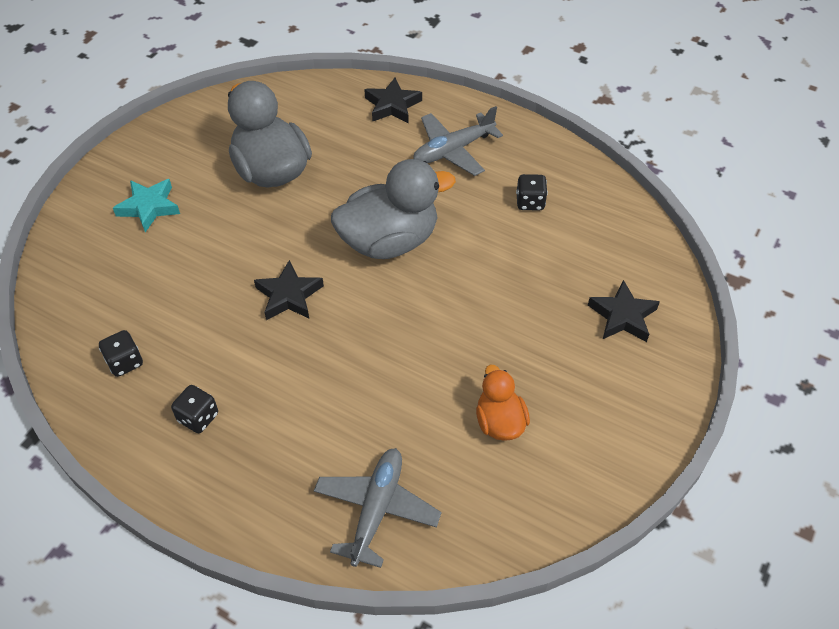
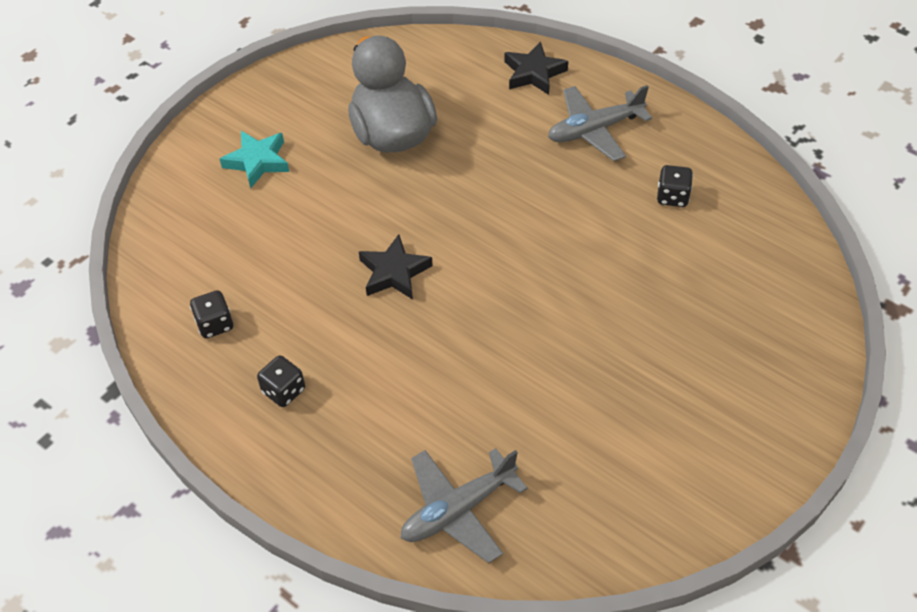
camera: 10 degrees right, 0 degrees up
grey plane [314,448,441,568] -> grey plane turned 150 degrees counterclockwise [401,448,528,563]
grey duck [331,159,456,259] -> none
orange duck [476,365,530,441] -> none
black star [588,280,660,342] -> none

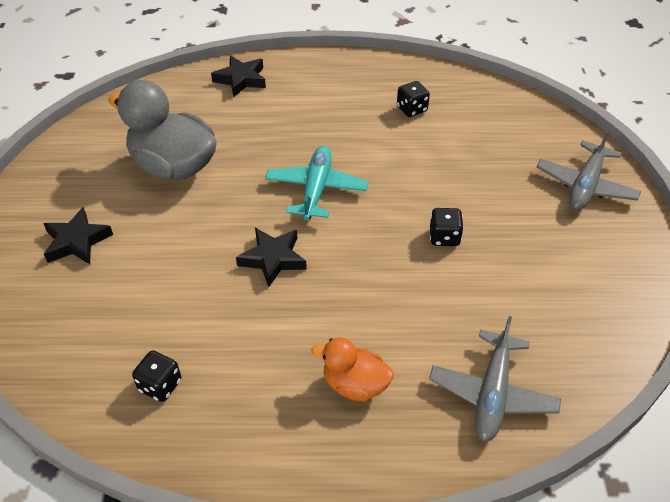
camera: 40 degrees left, 5 degrees down
turquoise star [220,131,289,188] -> black star [43,207,113,264]
black dice [257,355,305,407] -> black dice moved to [430,208,464,246]
grey plane [548,85,652,161] -> grey plane moved to [537,128,641,210]
none -> turquoise plane [265,146,368,220]
none -> orange duck [311,337,394,402]

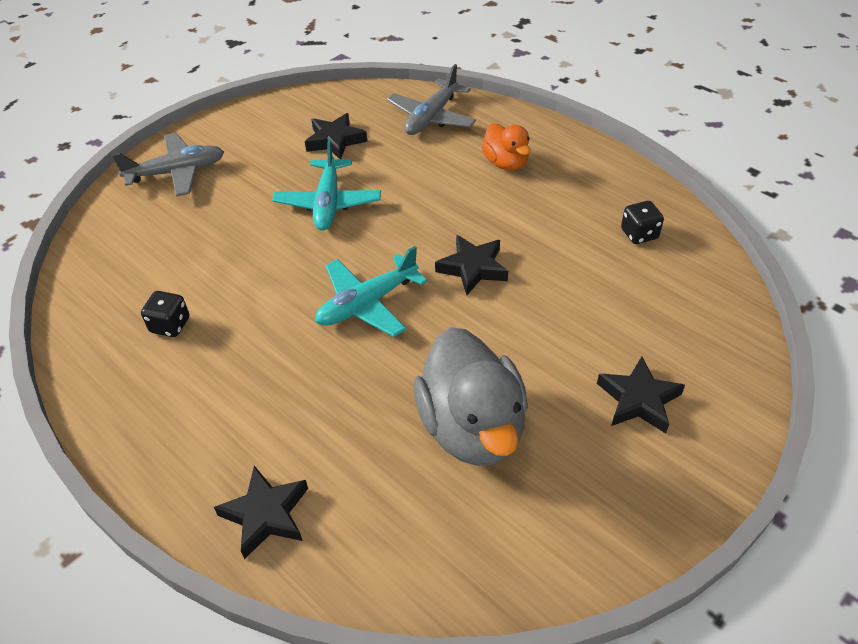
camera: 135 degrees left, 0 degrees up
grey plane [429,316,561,442] -> grey plane turned 150 degrees clockwise [387,64,476,135]
black dice [430,208,464,246] -> turquoise plane [272,139,381,230]
none -> black star [305,113,367,159]

